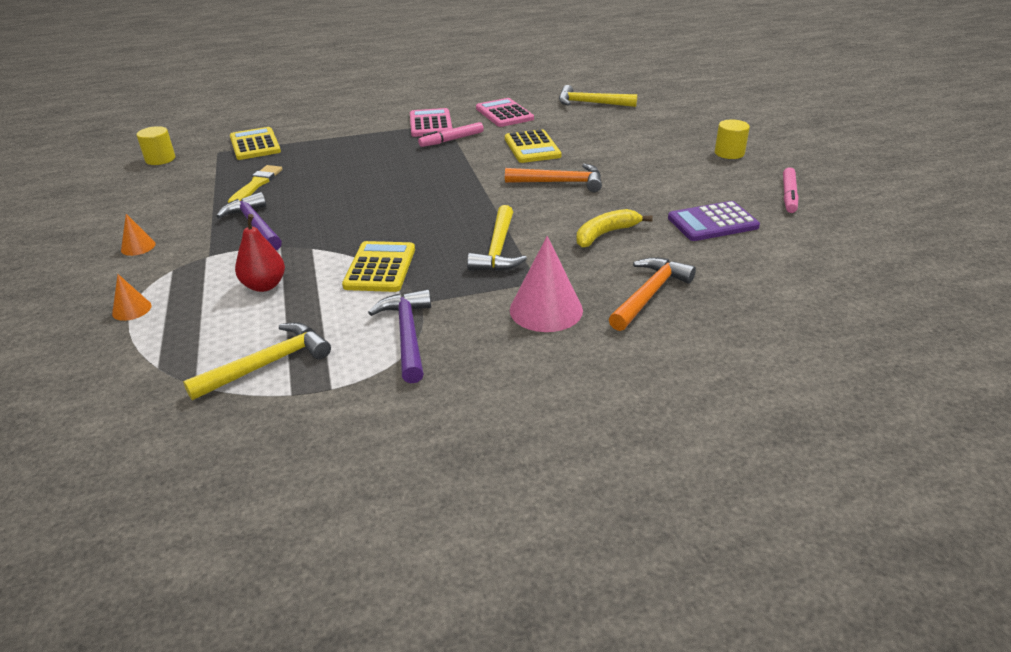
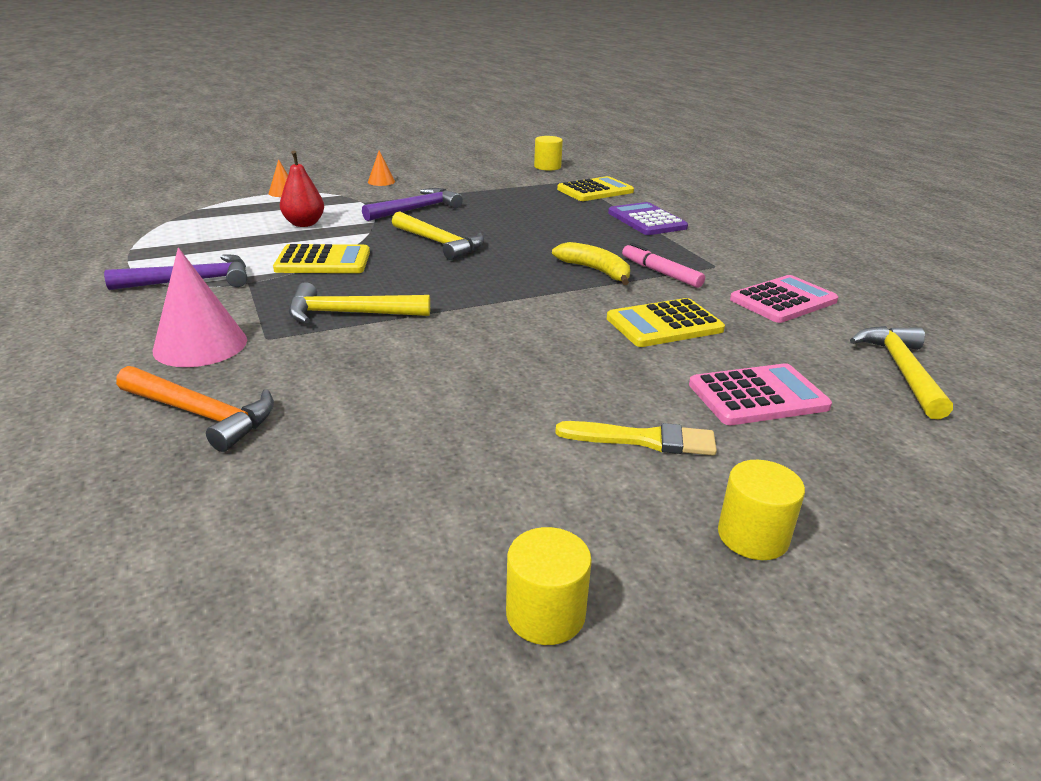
camera: 80 degrees right, 5 degrees down
yellow hammer [183,322,331,400] -> yellow hammer moved to [392,211,484,260]
yellow brush [228,165,282,203] -> yellow brush moved to [555,421,717,456]
pink calculator [410,108,452,137] -> pink calculator moved to [689,363,832,425]
orange hammer [505,163,602,192] -> none
yellow banana [576,209,653,247] -> yellow banana moved to [552,242,630,285]
purple calculator [668,201,760,241] -> purple calculator moved to [608,202,688,235]
pink marker [783,167,799,213] -> yellow cylinder [506,527,592,645]

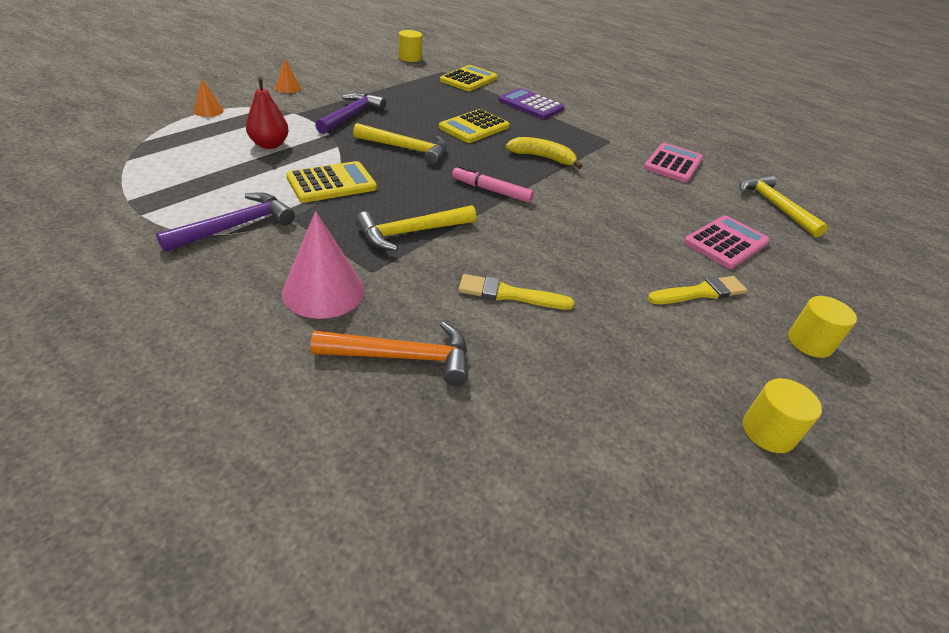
camera: 30 degrees left, 10 degrees up
yellow calculator [607,298,725,347] -> yellow calculator moved to [439,109,510,143]
pink marker [622,243,705,288] -> pink marker moved to [452,166,534,203]
none -> yellow brush [458,274,574,310]

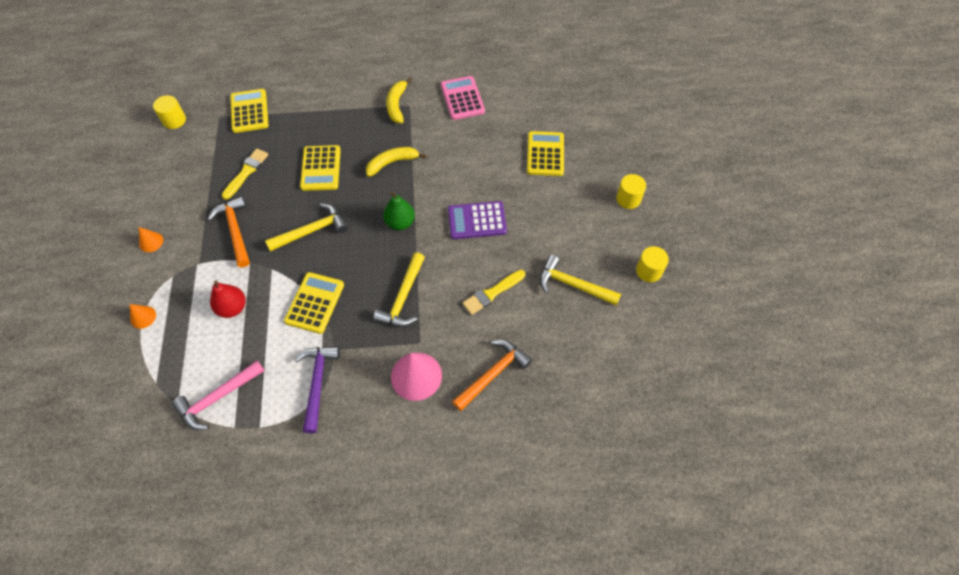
camera: 40 degrees left, 20 degrees up
purple hammer [315,93,386,134] -> orange hammer [208,197,250,267]
pink marker [452,166,534,203] -> green pear [383,191,415,230]
purple calculator [499,88,564,119] -> purple calculator moved to [448,201,507,239]
yellow brush [648,276,748,304] -> yellow brush moved to [222,148,268,200]
pink calculator [684,215,770,269] -> yellow calculator [527,131,564,176]
yellow hammer [739,174,828,237] -> yellow hammer moved to [540,255,621,306]
none -> pink hammer [172,360,265,430]
none -> yellow banana [386,78,412,123]

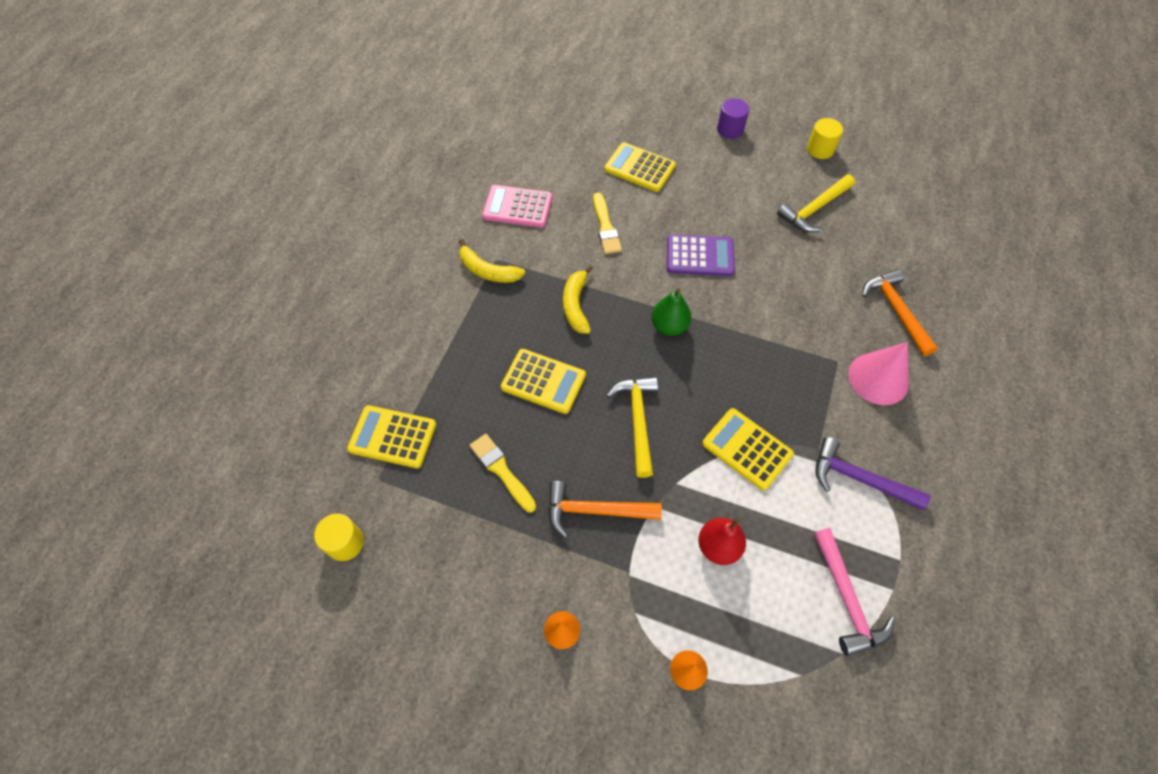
camera: 65 degrees left, 0 degrees up
yellow hammer [373,252,425,327] -> none
purple calculator [448,201,507,239] -> purple calculator turned 105 degrees counterclockwise [667,234,735,276]
yellow brush [462,270,525,315] -> yellow brush moved to [593,192,622,254]
yellow cylinder [616,174,646,209] -> purple cylinder [717,98,749,139]

